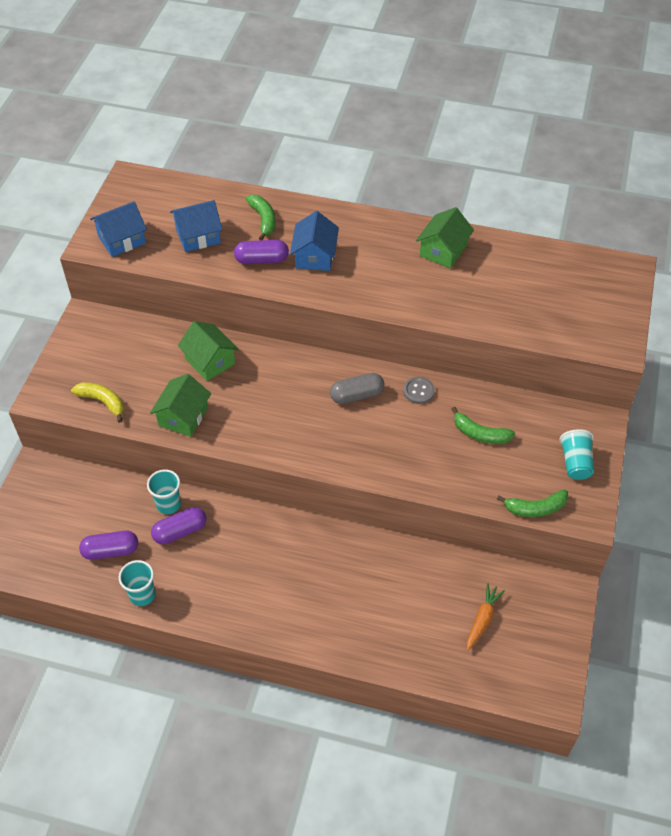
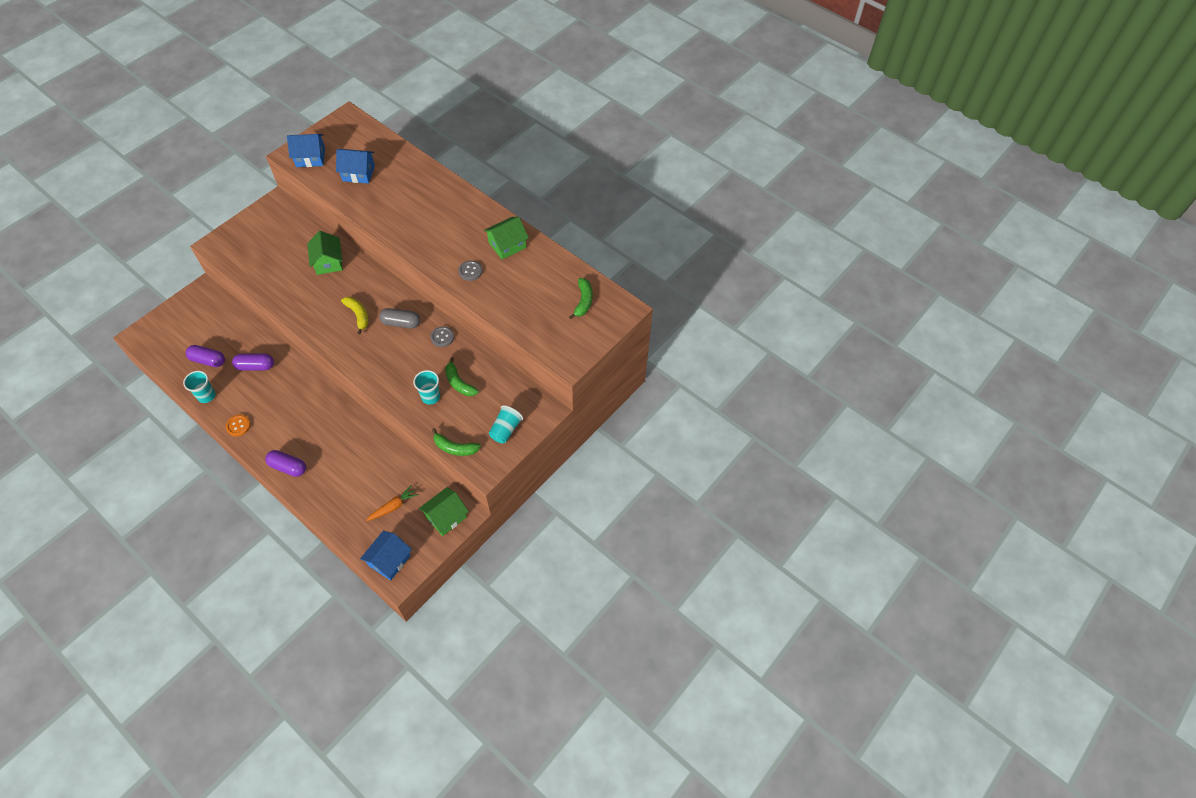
camera: 25 degrees right, 5 degrees up
yellow banana [71,382,124,423] -> yellow banana moved to [341,297,368,335]
turquoise cup [147,470,181,514] -> turquoise cup moved to [413,370,440,405]
green house [150,374,211,437] -> green house moved to [419,487,469,536]
purple capsule [234,240,289,264] -> purple capsule moved to [265,450,306,477]
green banana [246,195,276,240] -> green banana moved to [569,278,593,319]
blue house [290,211,339,271] -> blue house moved to [360,531,412,581]
none -> orange button [226,415,251,436]
none -> grey button [458,260,482,281]

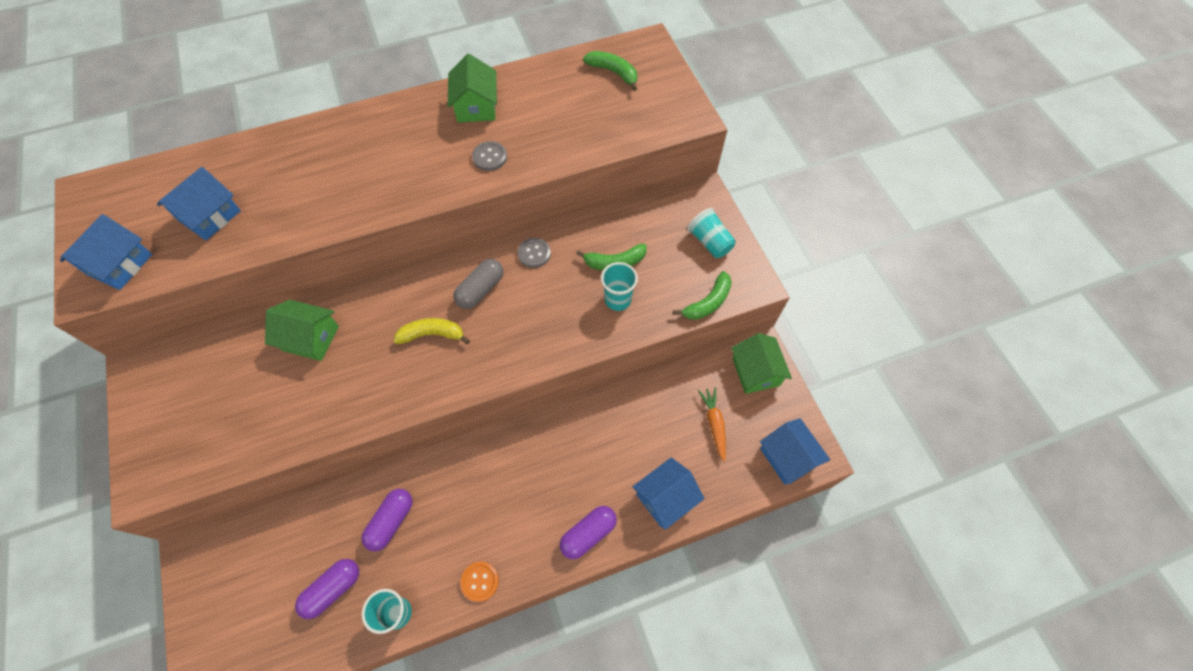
camera: 60 degrees left, 5 degrees up
none -> blue house [632,457,704,530]

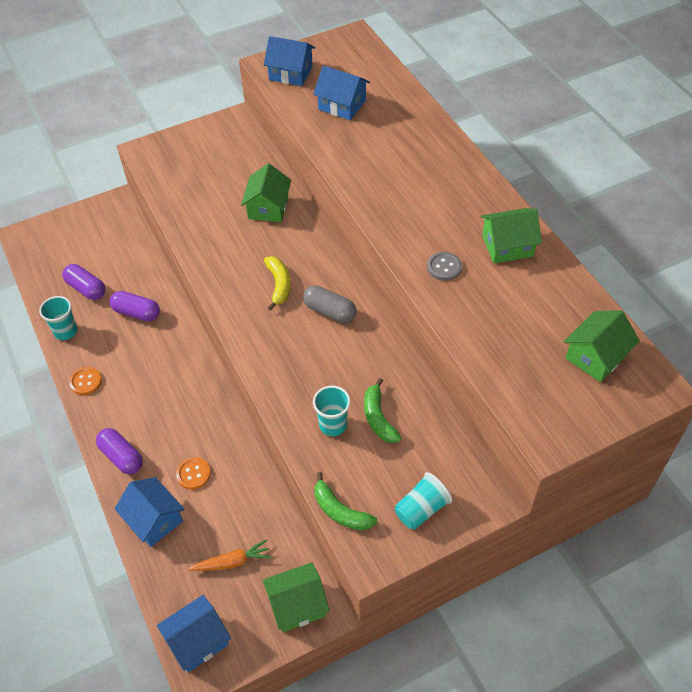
camera: 85 degrees right, 10 degrees down
grey button [518,238,551,268] -> none
green banana [583,51,637,91] -> green house [564,310,640,382]
none -> orange button [176,457,211,490]

